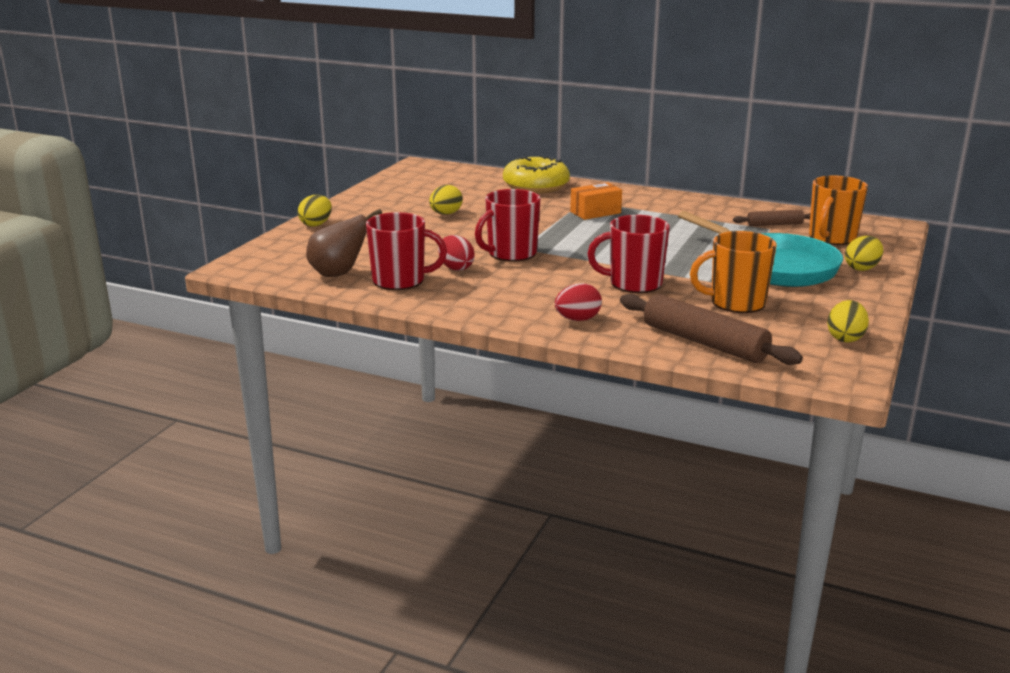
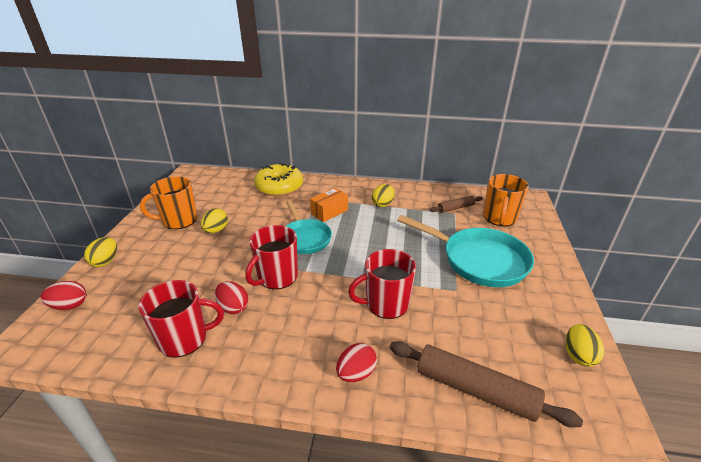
camera: 15 degrees left, 10 degrees up
brown pear [306,209,382,277] -> none
orange mug [690,231,777,313] -> orange mug moved to [140,176,197,229]
yellow egg [845,236,883,271] -> yellow egg moved to [372,184,394,207]
none -> red egg [41,281,86,310]
none -> turquoise pan [286,200,332,254]

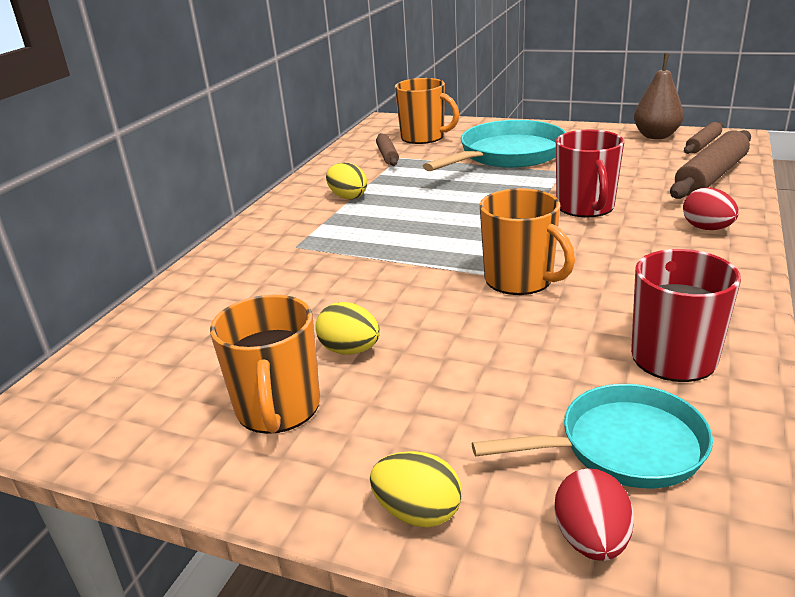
camera: 75 degrees left, 5 degrees down
red egg [215,281,249,314] -> none
red mug [245,225,298,289] -> orange mug [479,188,575,295]
yellow donut [254,163,303,196] -> none
turquoise pan [286,200,332,254] -> turquoise pan moved to [472,384,713,488]
orange box [310,188,348,222] -> none
yellow egg [566,324,604,367] -> brown pear [634,54,684,139]
none -> brown rolling pin [684,122,723,154]

